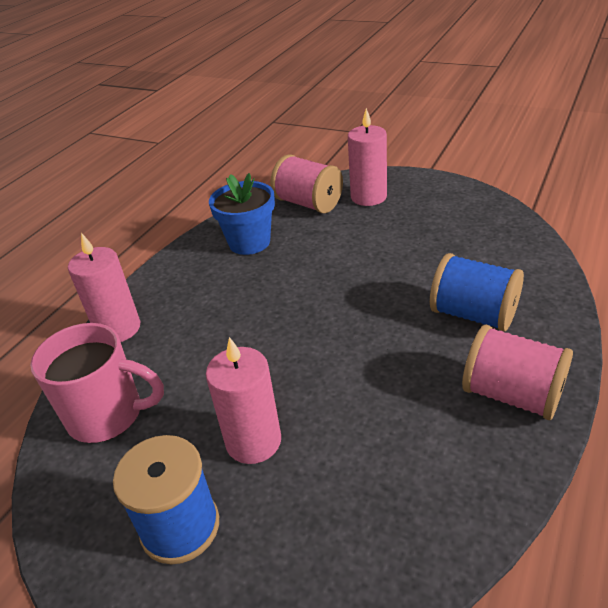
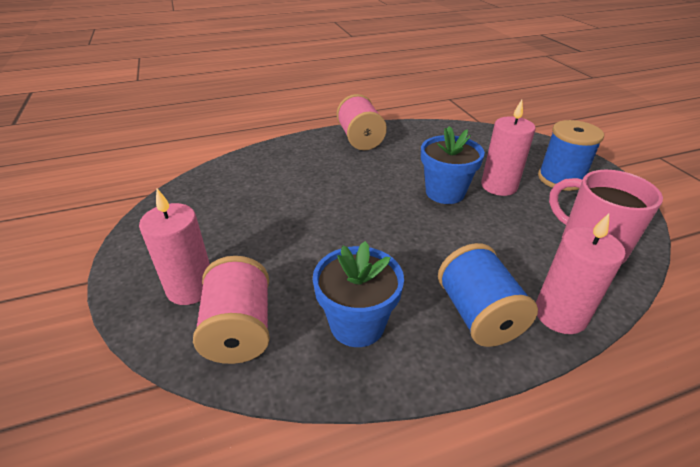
camera: 140 degrees left, 0 degrees up
blue spool [430,253,524,332] -> blue spool moved to [438,243,538,347]
none -> blue flower pot [421,126,485,204]

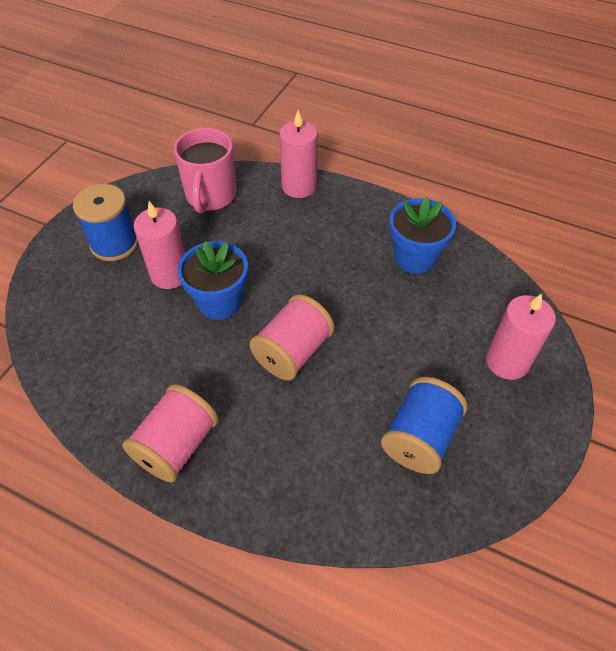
camera: 135 degrees left, 15 degrees up
pink spool [193,256,270,364] -> pink spool moved to [250,294,334,380]
blue spool [438,243,538,347] -> blue spool moved to [381,377,467,474]

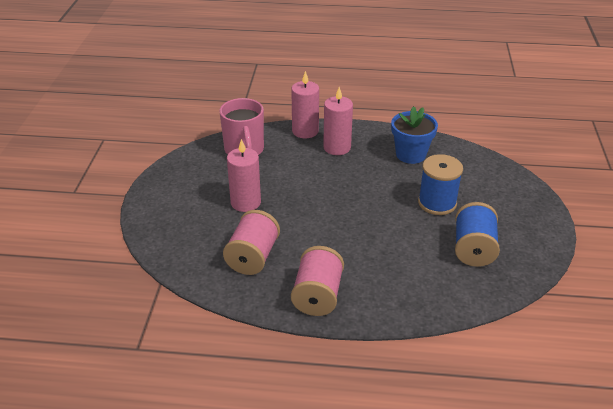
camera: 20 degrees left, 15 degrees down
blue spool [73,184,138,261] -> blue spool moved to [418,154,463,215]
blue flower pot [178,241,248,320] -> none
pink spool [250,294,334,380] -> pink spool moved to [223,210,280,275]
pink candle [486,293,556,380] -> pink candle moved to [323,87,353,155]

